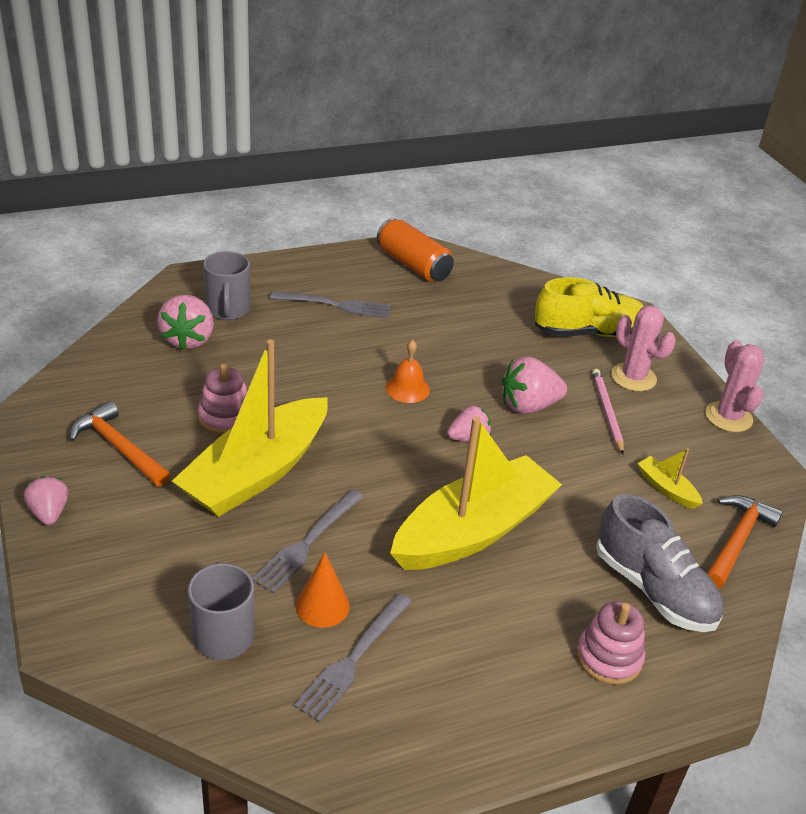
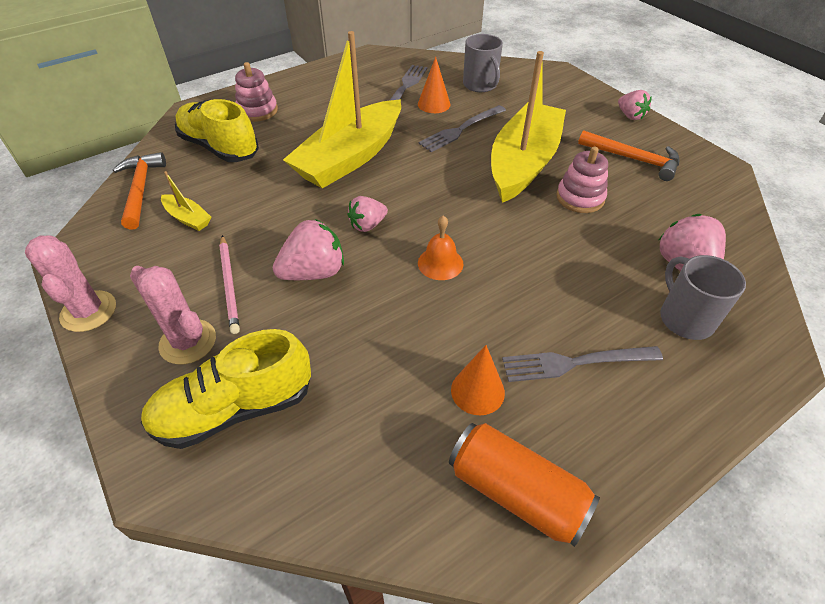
camera: 170 degrees right, 10 degrees up
grey fork [252,490,363,594] -> grey fork turned 150 degrees counterclockwise [419,105,506,152]
grey shoe [596,494,723,632] -> yellow shoe [175,99,259,162]
orange hammer [707,495,783,589] -> orange hammer turned 150 degrees clockwise [112,152,166,230]
none -> orange cone [451,345,505,415]

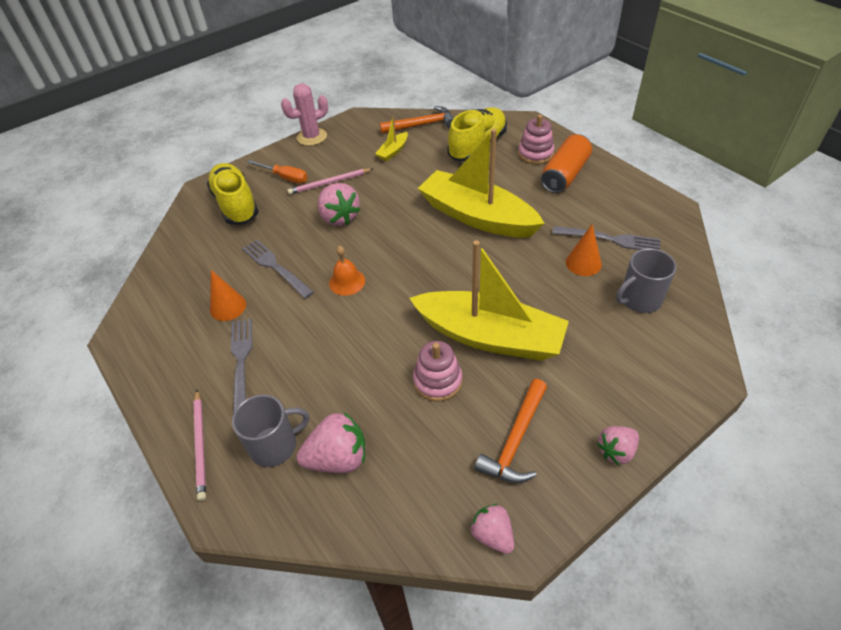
camera: 90 degrees right, 0 degrees up
pink cactus [130,266,216,364] -> orange screwdriver [247,160,308,183]
pink strawberry [347,196,388,232] -> pink strawberry moved to [470,504,514,554]
grey fork [419,105,506,152] -> grey fork moved to [242,239,314,299]
orange can [449,423,600,547] -> orange can moved to [541,134,592,193]
none -> pink pencil [193,390,206,501]

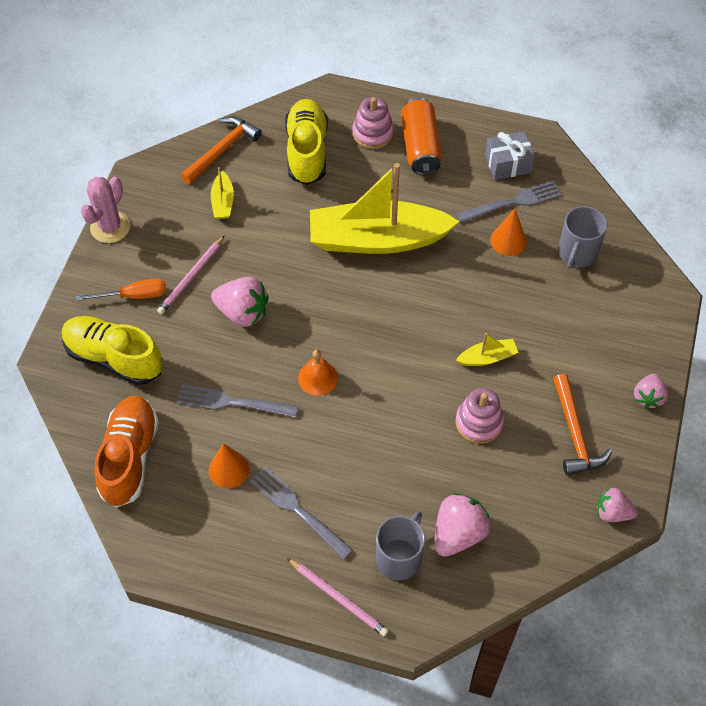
camera: 40 degrees left, 10 degrees up
yellow boat [409,240,569,361] -> yellow boat [456,333,519,366], size x0.40
none -> orange shoe [94,396,159,508]
none -> grey gift [485,131,535,180]

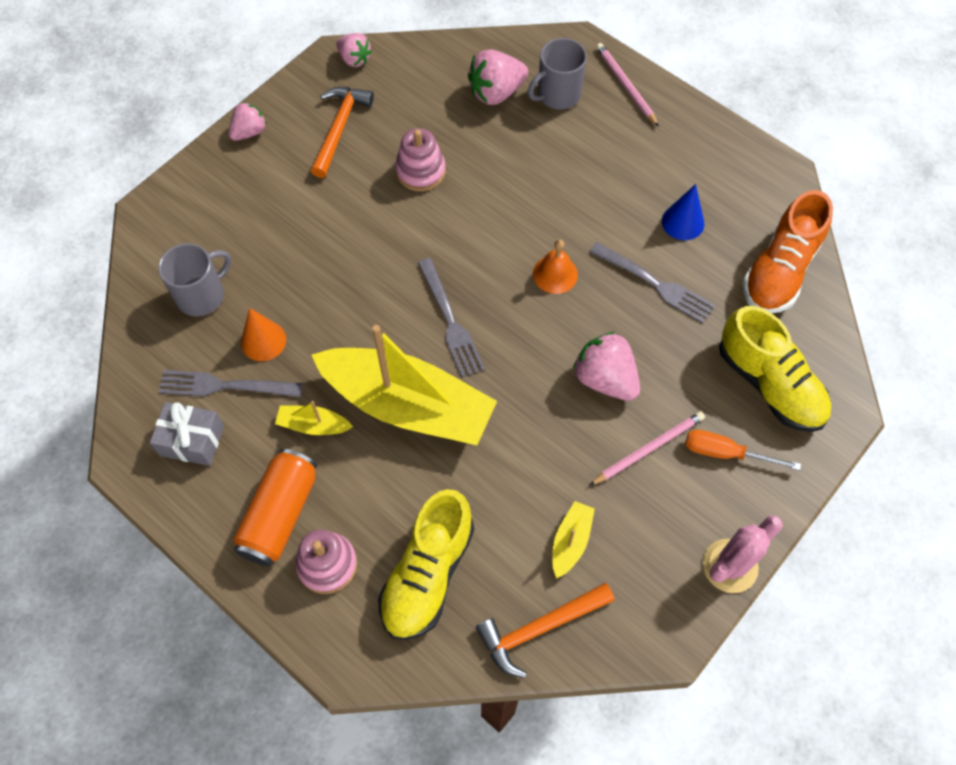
camera: 155 degrees left, 5 degrees up
orange cone [209,443,249,488] -> blue cone [662,184,704,240]
grey fork [250,466,353,560] -> grey fork moved to [418,258,485,378]
yellow boat [456,333,519,366] -> yellow boat moved to [275,401,353,435]

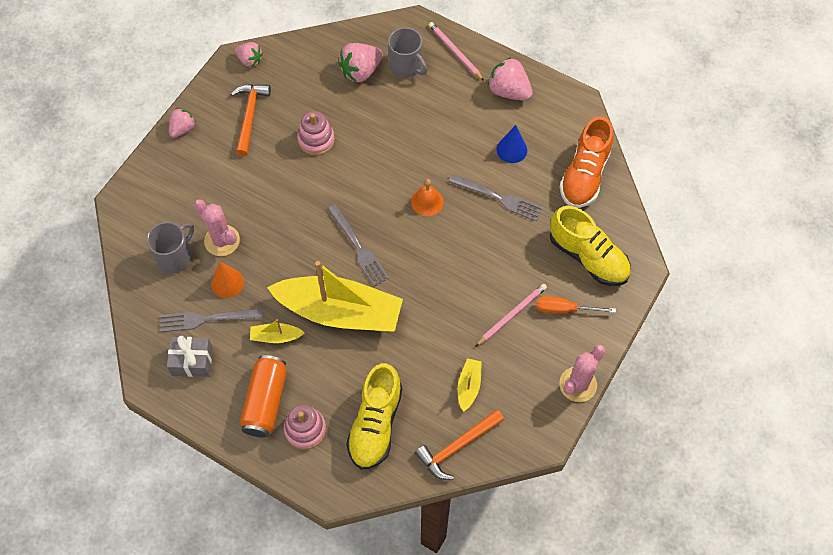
camera: 10 degrees left, 0 degrees up
grey mug [528,38,587,109] -> grey mug turned 90 degrees counterclockwise [388,27,428,78]
pink strawberry [573,332,640,401] -> pink strawberry moved to [488,57,533,101]
none -> pink cactus [194,199,240,256]

